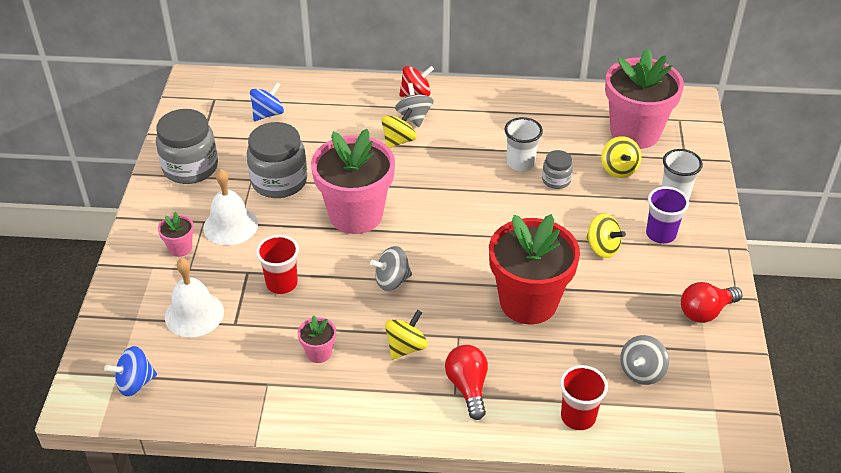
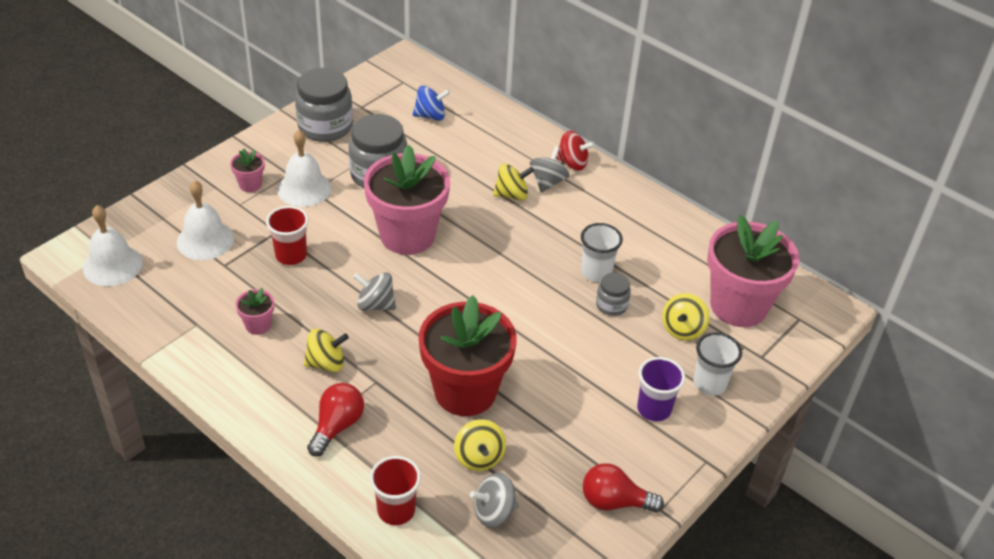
camera: 35 degrees right, 0 degrees up
blue spinning top [104,346,157,396] -> white bell [83,205,143,286]
yellow spinning top [586,214,626,258] -> yellow spinning top moved to [454,419,506,471]

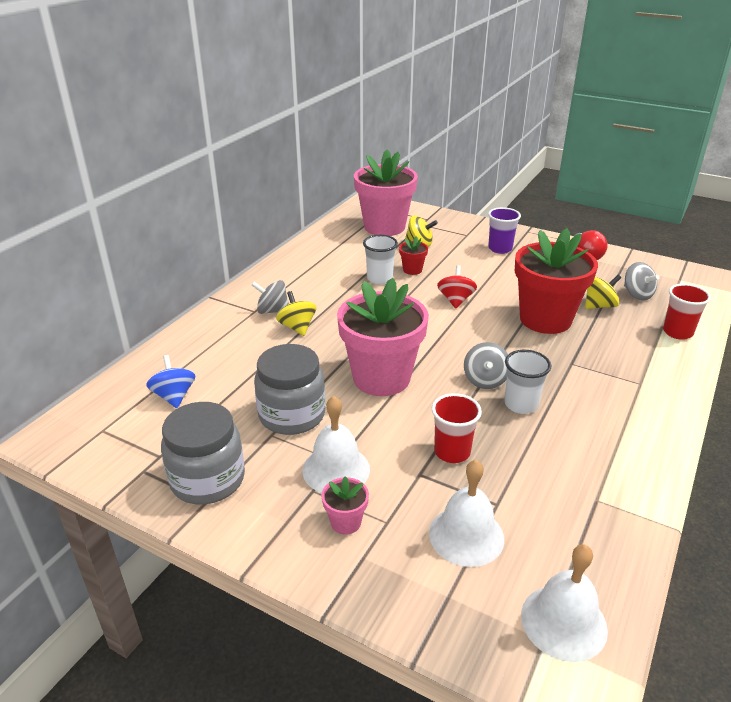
camera: 100 degrees left, 10 degrees down
pink flower pot [236,288,274,335] -> none
yellow spinning top [304,329,349,372] -> none
red light bulb [307,383,364,457] -> none
red spinning top [556,131,595,171] -> red spinning top moved to [437,265,477,309]
grey jar [596,273,631,316] -> red flower pot [399,236,428,275]
white cup [693,332,742,396] -> white cup moved to [505,350,551,414]

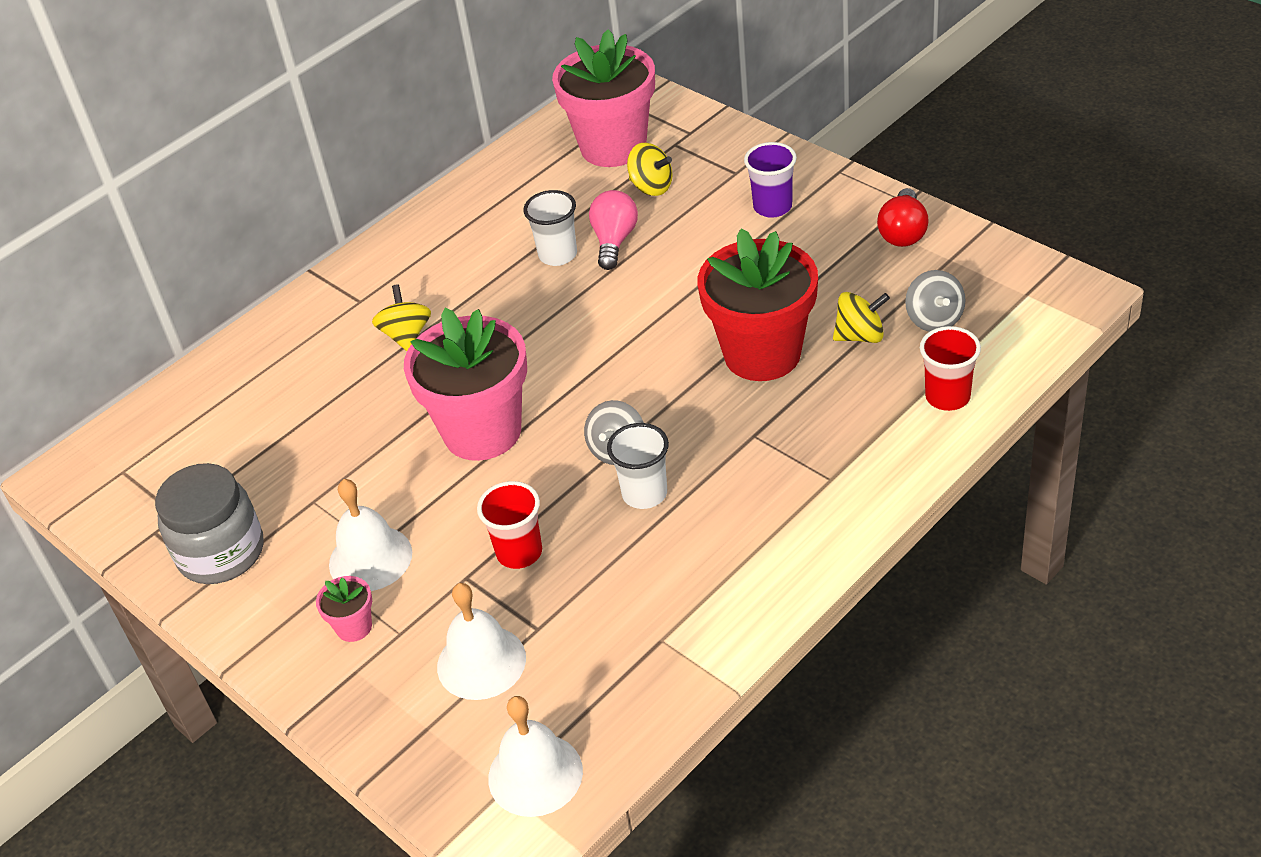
camera: 20 degrees right, 10 degrees up
blue spinning top [146,355,196,408] -> none
grey spinning top [252,280,289,314] -> none
grey jar [254,344,326,435] -> none
red flower pot [399,236,428,275] -> pink light bulb [589,190,638,270]
red spinning top [437,265,477,309] -> none

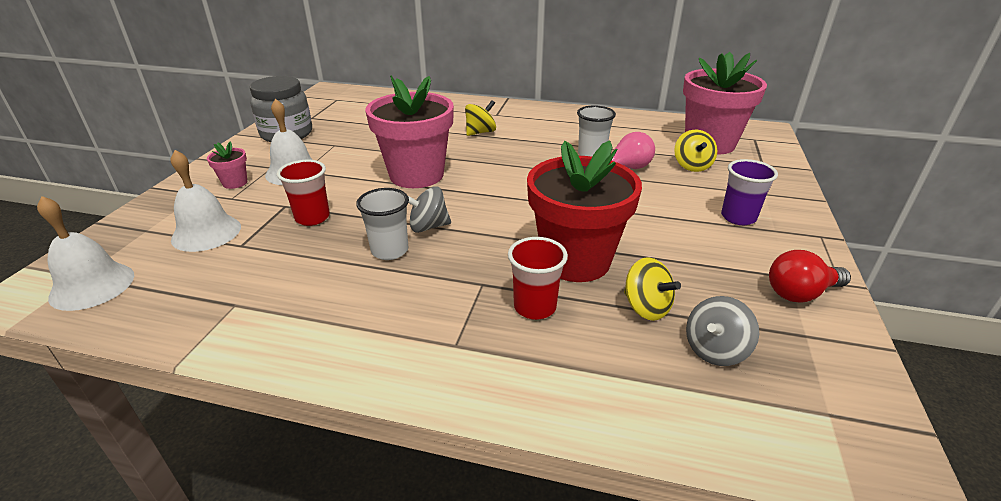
camera: 55 degrees right, 10 degrees down
red cup [920,326,981,411] -> red cup moved to [508,237,568,320]

